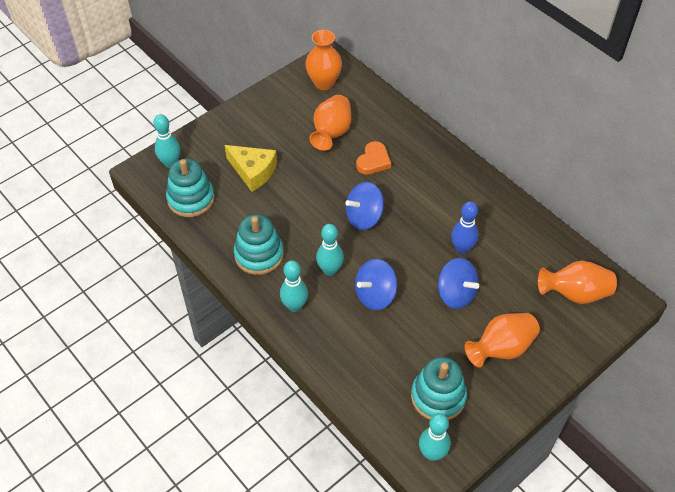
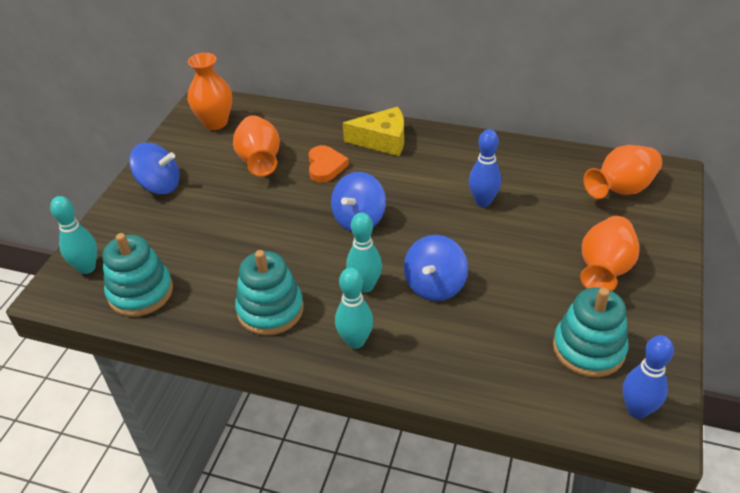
camera: 30 degrees left, 10 degrees down
yellow cheese [224,145,277,192] -> yellow cheese moved to [343,107,404,156]
turquoise bowling pin [419,413,451,461] -> blue bowling pin [622,335,674,419]
blue spinning top [438,258,479,309] -> blue spinning top moved to [129,143,180,194]

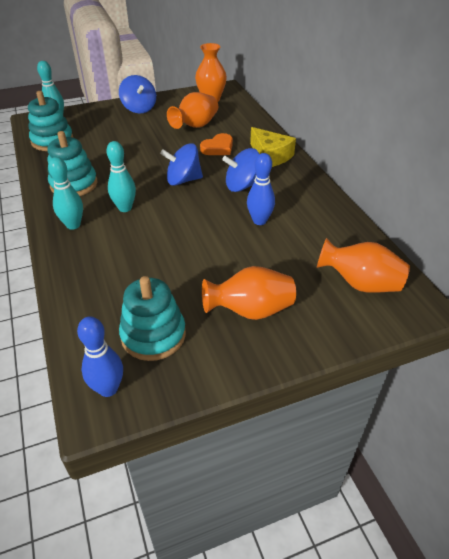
camera: 50 degrees right, 0 degrees up
blue spinning top [404,235,468,301] -> blue spinning top moved to [222,148,259,192]

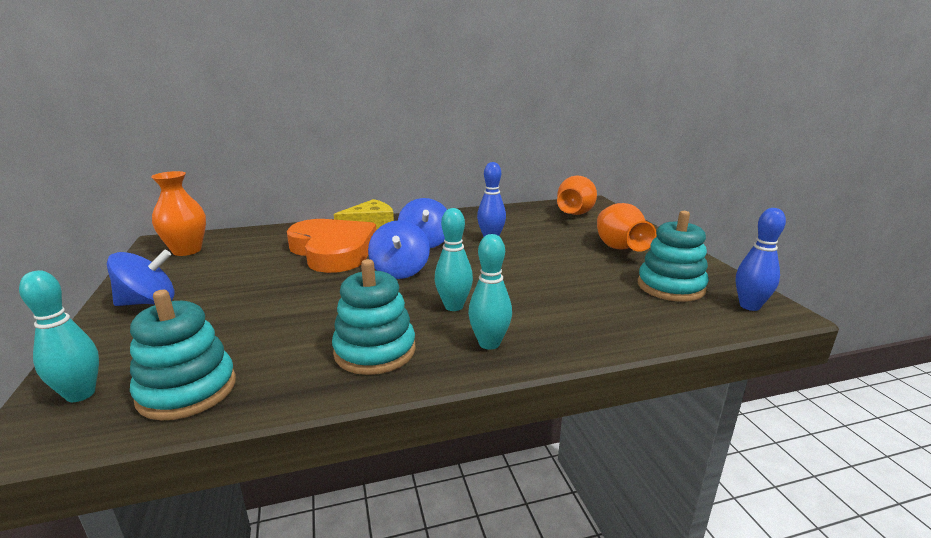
camera: 85 degrees left, 20 degrees down
orange vase [167,92,218,129] -> none
orange heart [200,133,233,155] -> orange heart [287,219,376,273], size x2.11

